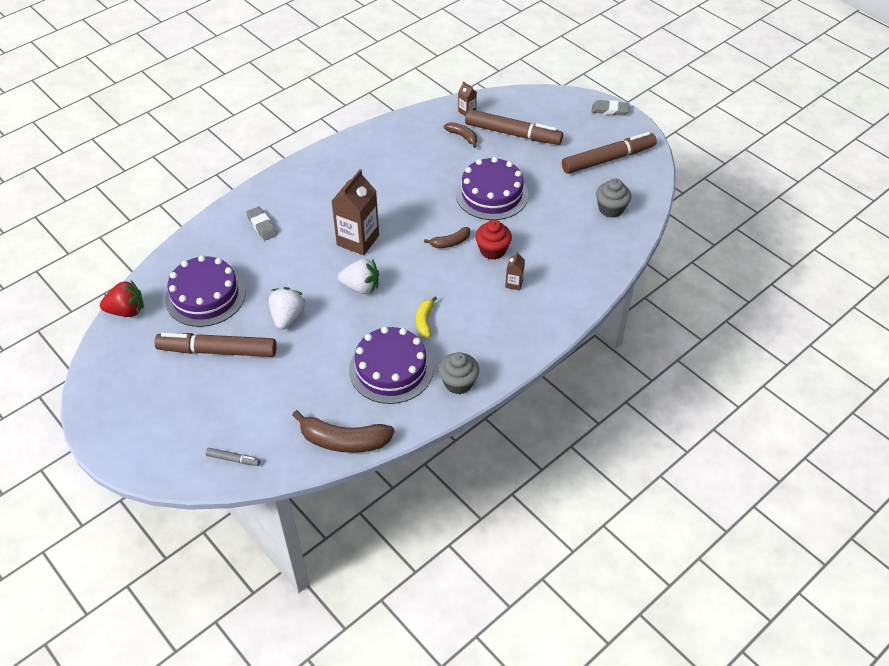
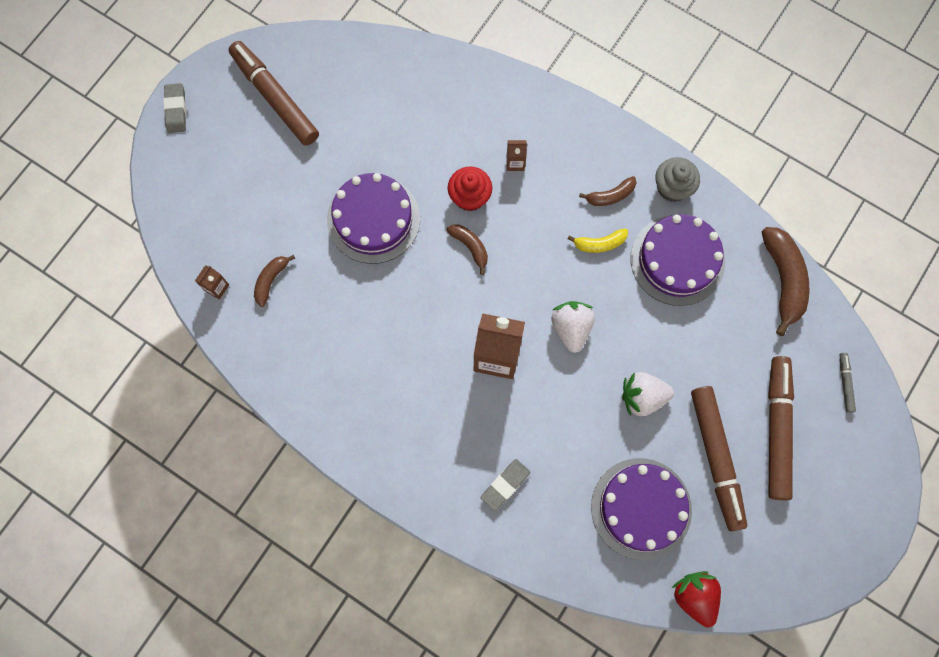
camera: 105 degrees left, 25 degrees up
brown marker [465,109,563,145] -> brown marker moved to [768,356,794,500]
grey cupcake [596,178,631,218] -> none
none -> brown banana [579,176,637,206]

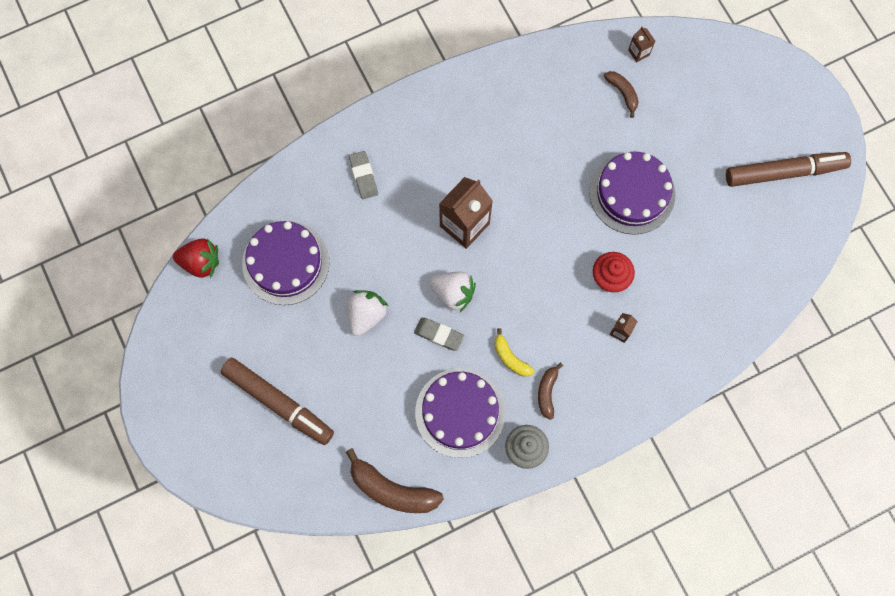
camera: 120 degrees right, 0 degrees up
grey eraser [163,83,186,133] -> grey eraser moved to [414,318,464,351]
brown banana [447,224,488,275] -> none
yellow banana [568,228,628,253] -> yellow banana turned 60 degrees counterclockwise [494,328,534,376]
brown marker [691,386,747,531] -> none
grey marker [840,353,856,413] -> none

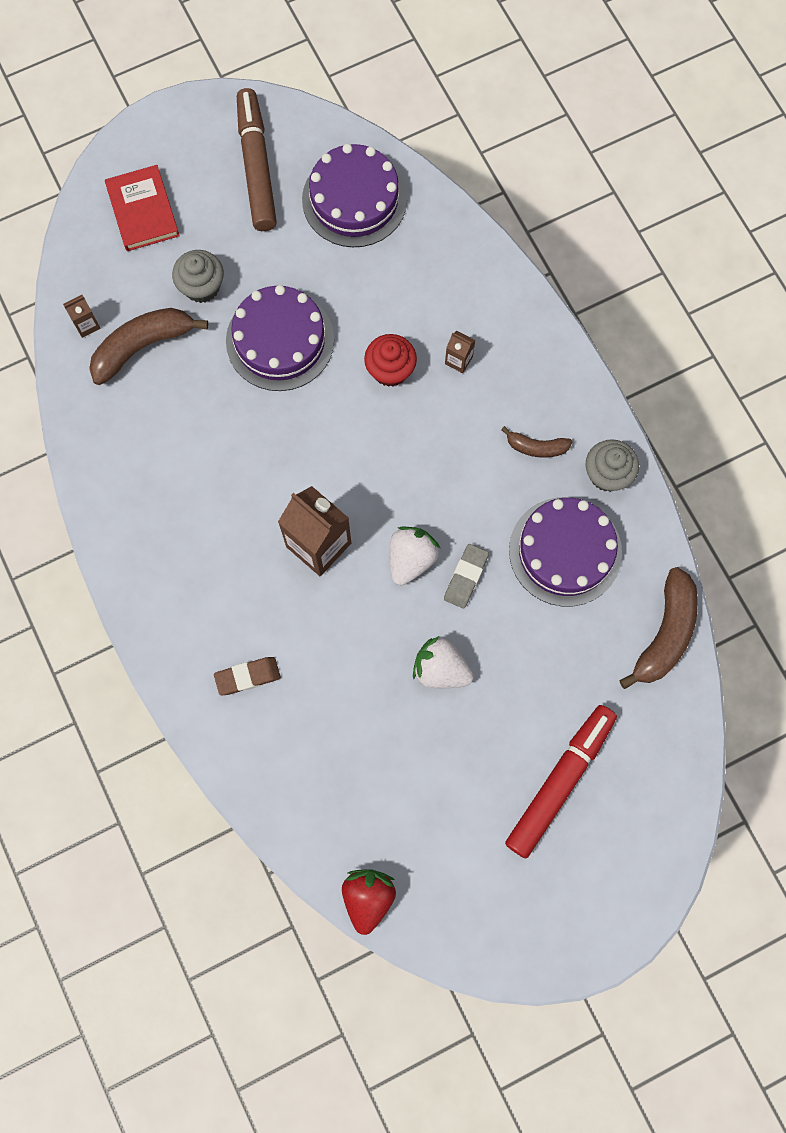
camera: 90 degrees left, 0 degrees up
brown marker [220,358,334,445] -> red marker [505,705,617,858]
purple cake [242,221,329,305] -> purple cake moved to [302,144,407,247]
grey eraser [349,151,378,199] -> brown eraser [214,657,281,695]
yellow banana [494,328,534,376] -> none
brown banana [603,71,639,118] -> brown banana [89,308,208,385], size x1.82
none -> red book [105,165,180,251]
none -> grey cupcake [172,250,224,303]

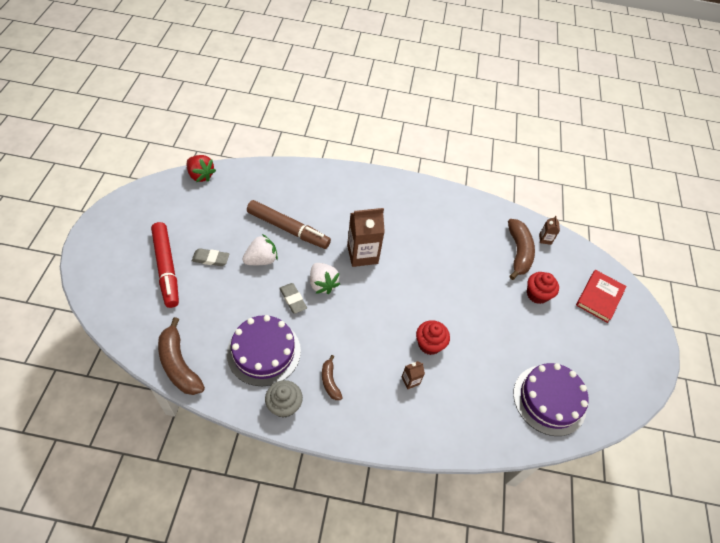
camera: 120 degrees right, 20 degrees down
red book [105,165,180,251] -> red book turned 75 degrees counterclockwise [576,270,627,323]
grey cupcake [172,250,224,303] -> red cupcake [527,272,559,304]
brown eraser [214,657,281,695] -> none
purple cake [226,285,334,391] -> none
brown marker [237,88,277,231] -> brown marker moved to [247,200,331,249]
brown banana [501,426,572,458] -> brown banana turned 60 degrees counterclockwise [322,355,343,400]
none -> grey eraser [192,248,229,266]

